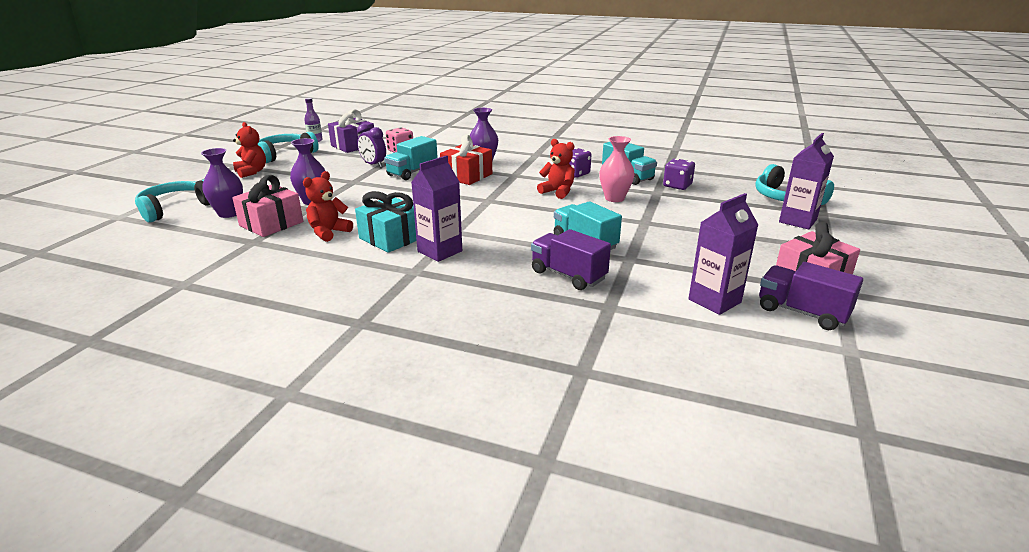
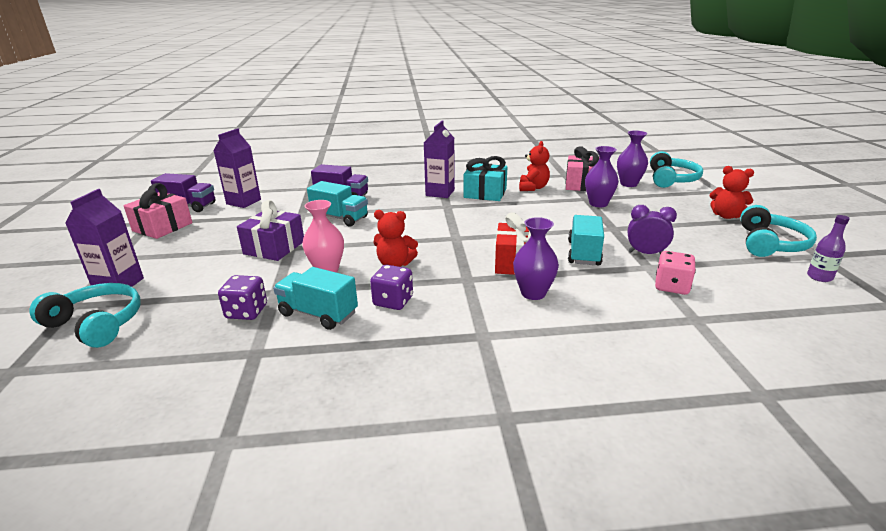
camera: 155 degrees right, 0 degrees up
purple gift [328,109,374,153] -> purple gift moved to [237,200,304,261]

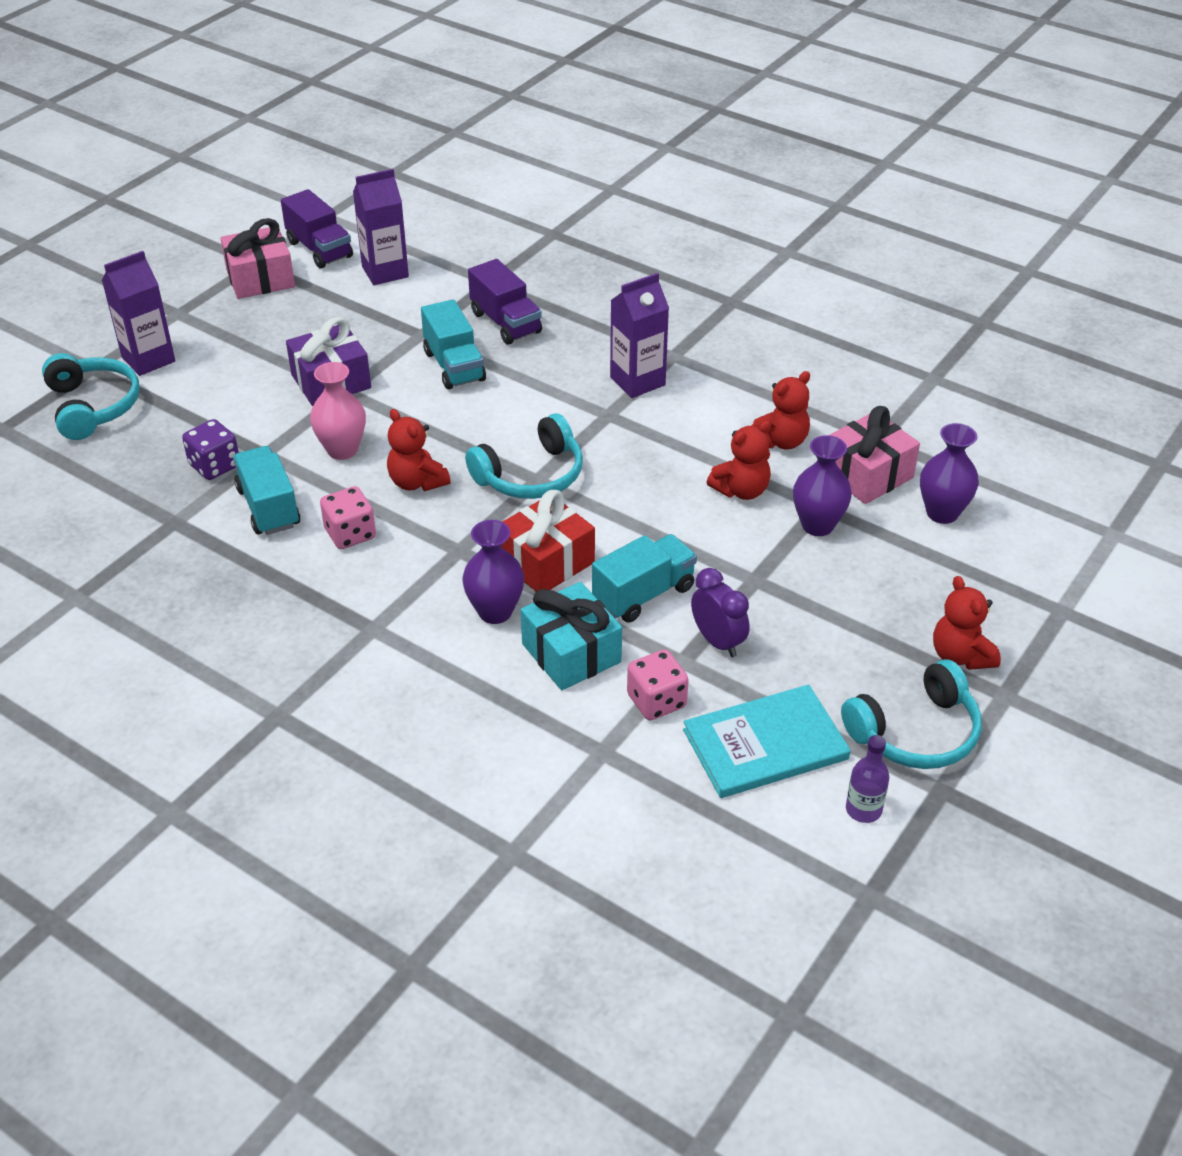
camera: 40 degrees right, 15 degrees up
purple dice [370,265,413,310] -> pink dice [320,486,376,549]
turquoise gift [464,156,507,201] -> turquoise gift moved to [521,582,622,690]
turquoise headphones [650,151,703,188] -> turquoise headphones moved to [465,413,583,499]
none -> turquoise book [683,684,851,798]
none -> red teddy bear [707,421,771,500]

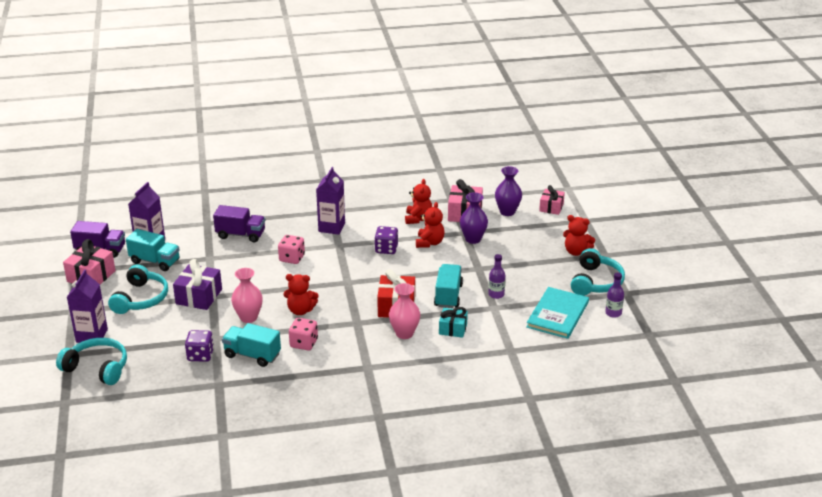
camera: 45 degrees left, 10 degrees down
turquoise truck [421,299,486,389] -> turquoise truck moved to [126,229,180,271]
purple vase [462,520,524,624] -> pink vase [389,283,420,339]
turquoise headphones [465,413,583,499] -> turquoise headphones moved to [108,265,168,314]
turquoise gift [521,582,622,690] -> turquoise gift [439,307,468,338], size x0.65
pink dice [627,649,689,720] -> pink dice moved to [278,235,305,264]
purple clock [691,568,750,657] -> purple bottle [488,254,505,299]
none -> purple dice [375,226,398,254]
none -> pink gift [539,185,565,215]

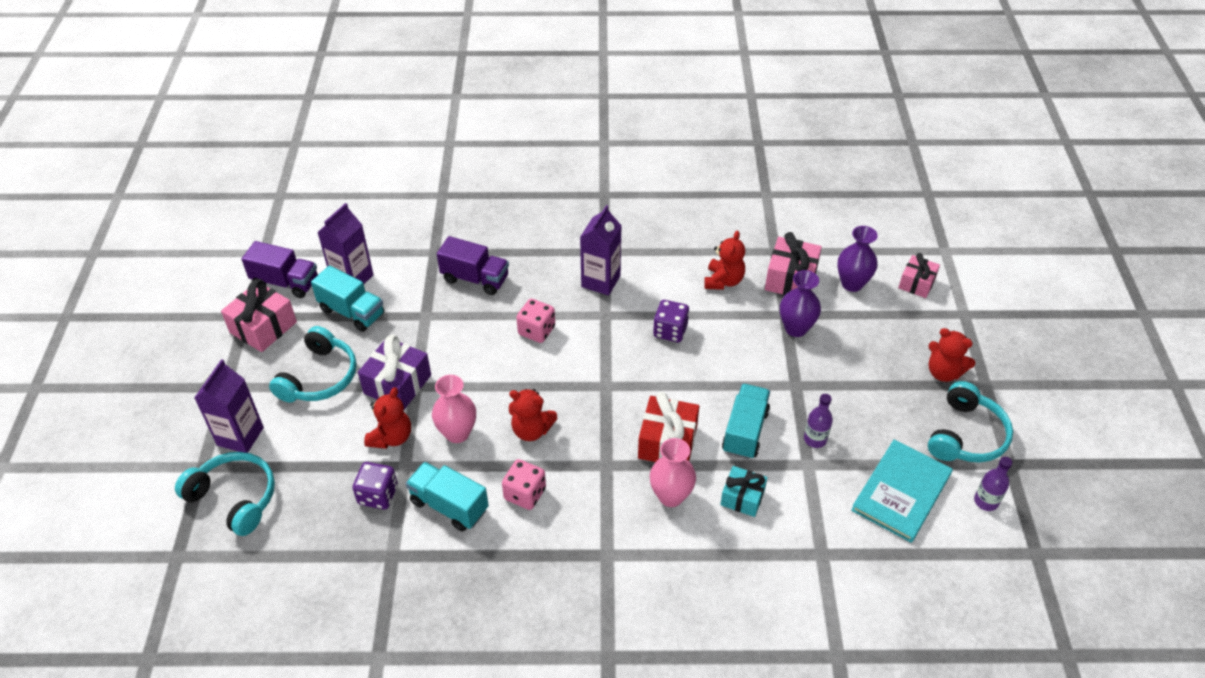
camera: 10 degrees right, 15 degrees up
red teddy bear [416,202,444,248] -> red teddy bear moved to [364,387,411,449]

